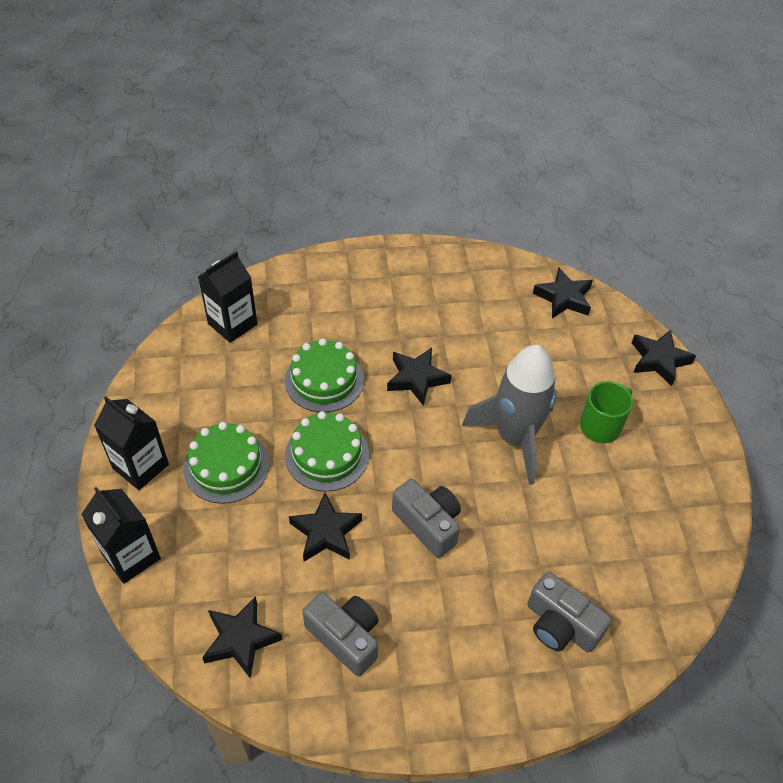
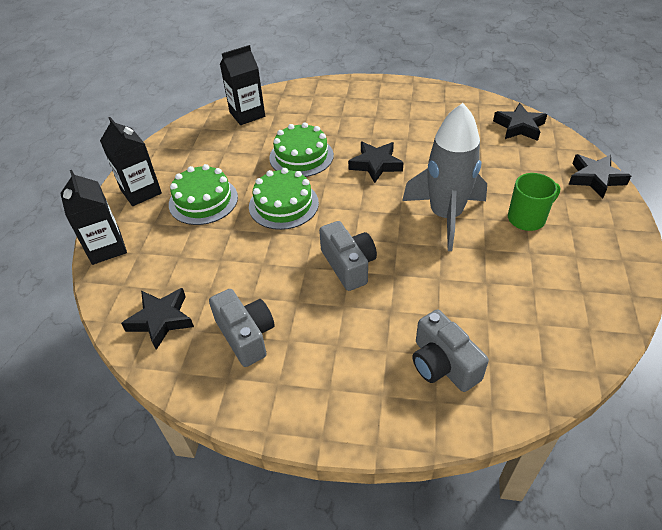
camera: 20 degrees right, 5 degrees down
black star [289,493,362,561] -> none

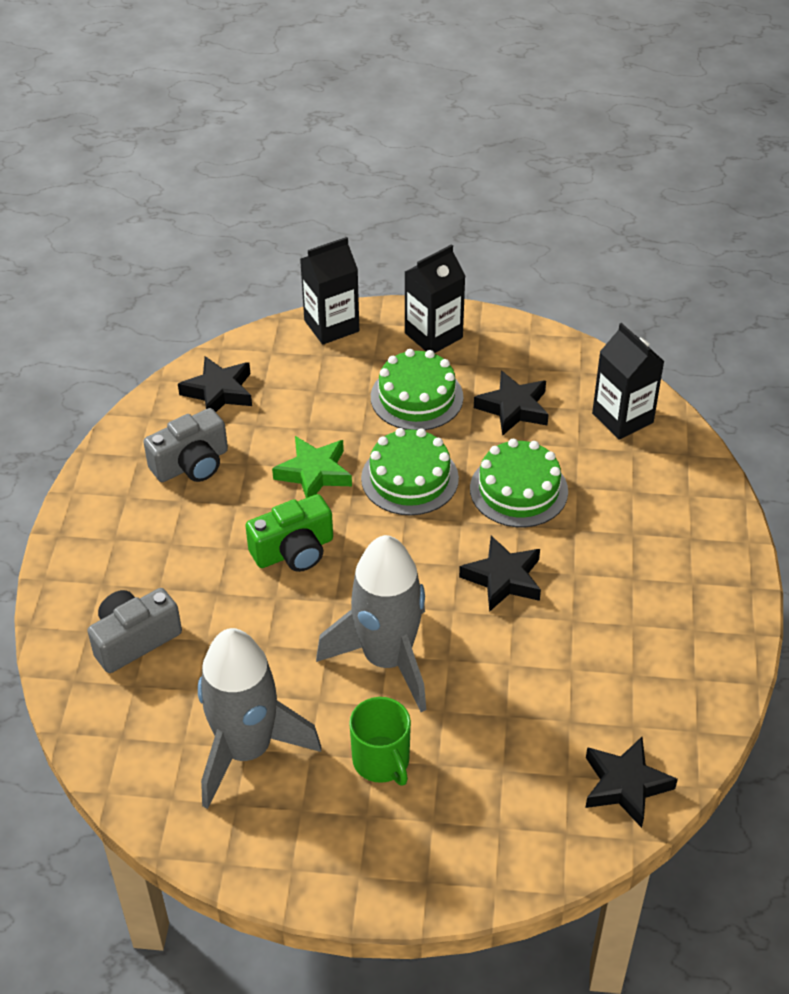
camera: 85 degrees right, 0 degrees up
grey camera [319,221,377,291] -> green camera [245,494,333,572]
black star [568,154,631,198] -> black star moved to [474,371,549,436]
none -> grey rocket [198,628,321,809]
none -> green star [272,436,352,498]

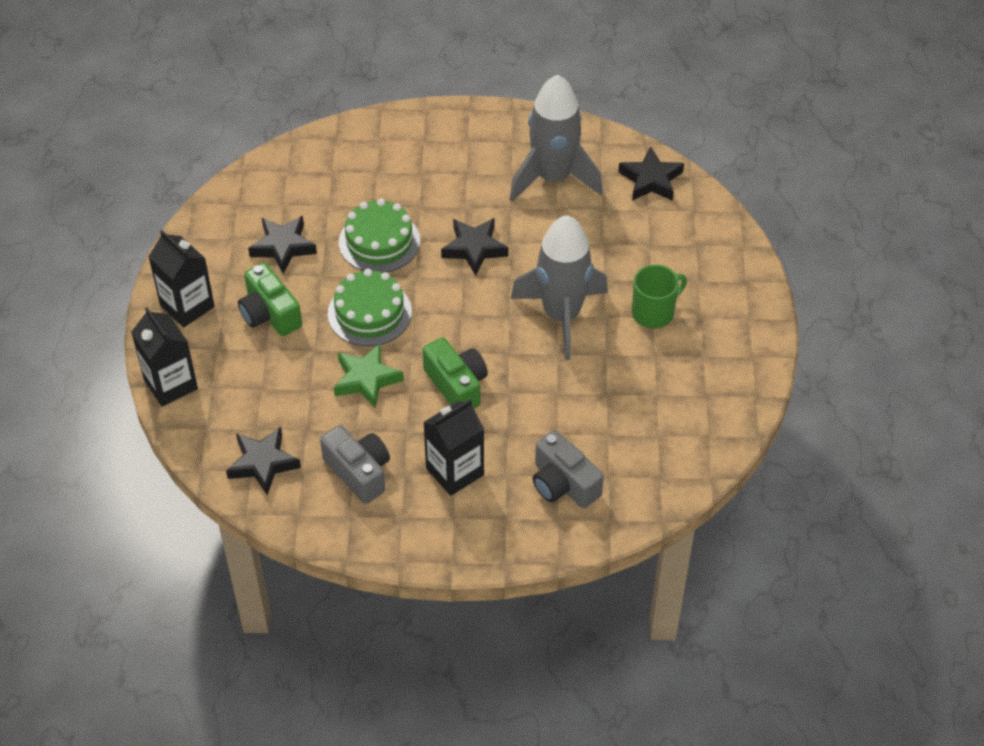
camera: 95 degrees left, 5 degrees up
grey rocket [198,628,321,809] -> grey rocket moved to [510,75,603,202]
green cake [371,349,463,430] -> green camera [238,262,302,336]
black carton [592,323,665,440] -> black carton moved to [423,399,484,496]

